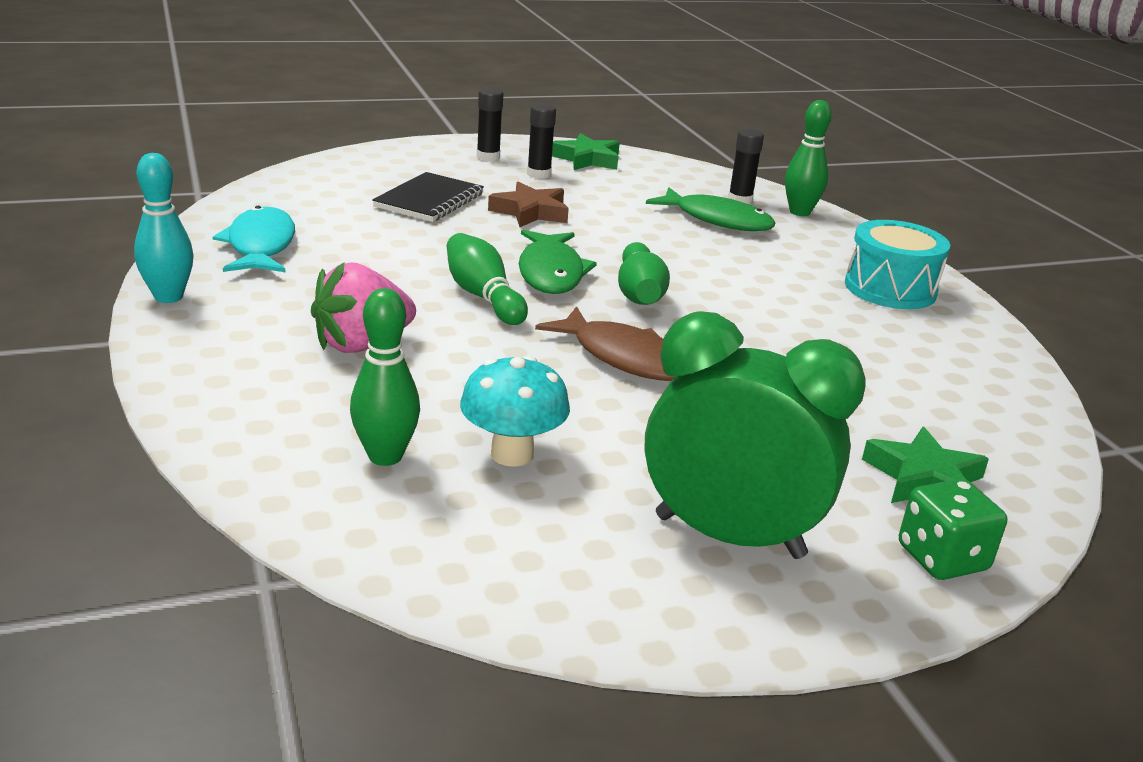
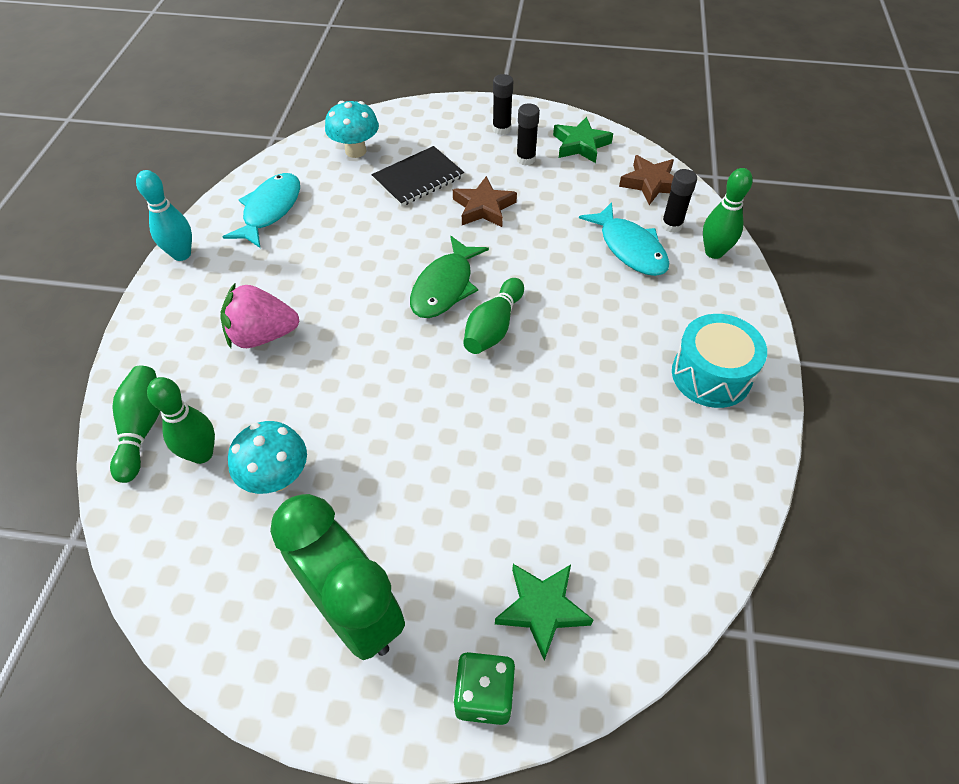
camera: 30 degrees right, 25 degrees up
green bowling pin [447,233,528,325] -> green bowling pin moved to [110,366,160,483]
brown fish [535,306,675,381] -> none
green fish [646,188,775,231] -> turquoise fish [579,202,669,276]
none -> turquoise mushroom [325,101,379,158]
none -> brown star [619,155,674,205]

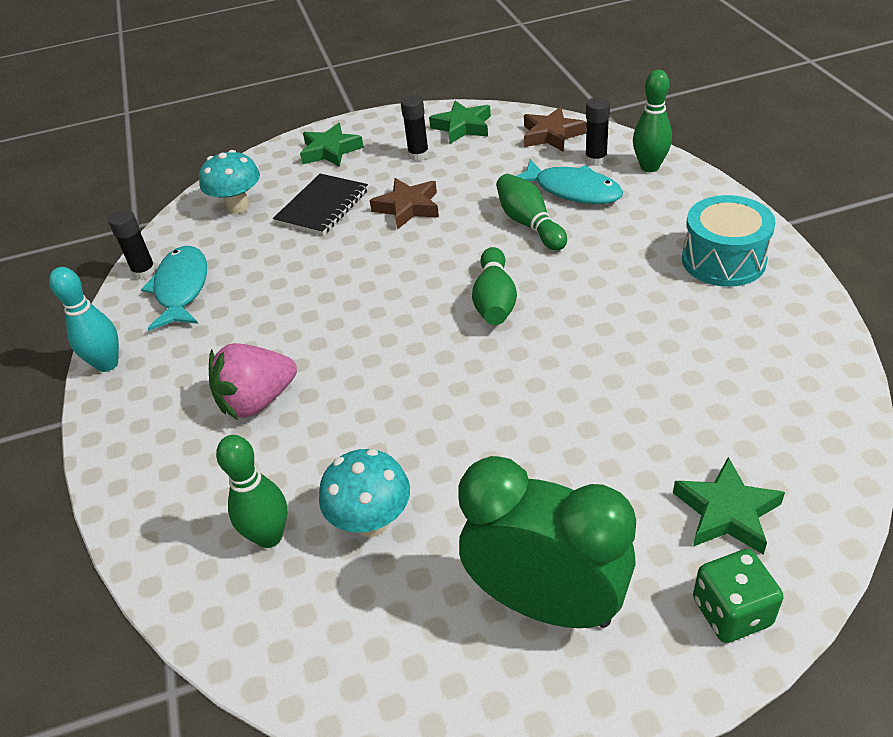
camera: 20 degrees left, 10 degrees down
green bowling pin [110,366,160,483] -> green bowling pin moved to [496,174,567,251]
green fish [410,236,489,318] -> none
black glue stick [492,74,513,135] -> black glue stick moved to [108,210,156,280]
none -> green star [300,123,364,167]

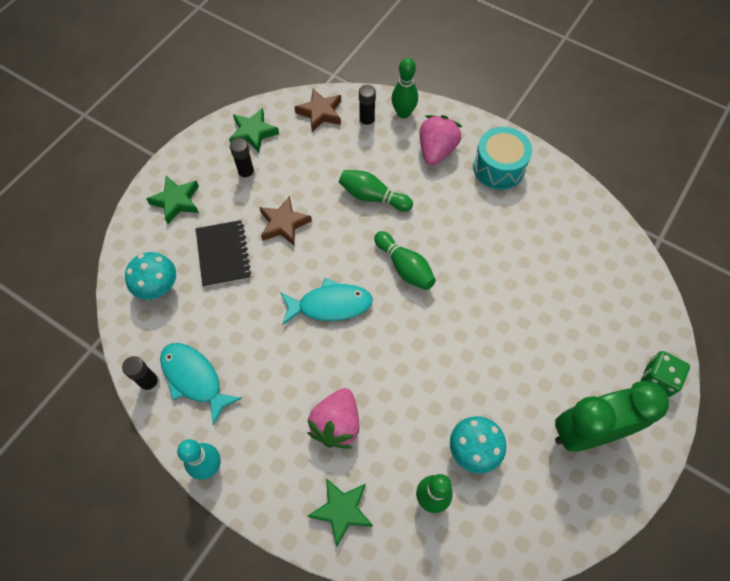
camera: 45 degrees left, 20 degrees up
turquoise fish [517,159,623,204] -> turquoise fish moved to [280,278,373,325]
green star [673,457,785,555] -> green star moved to [308,478,373,547]
none -> pink strawberry [420,115,462,166]

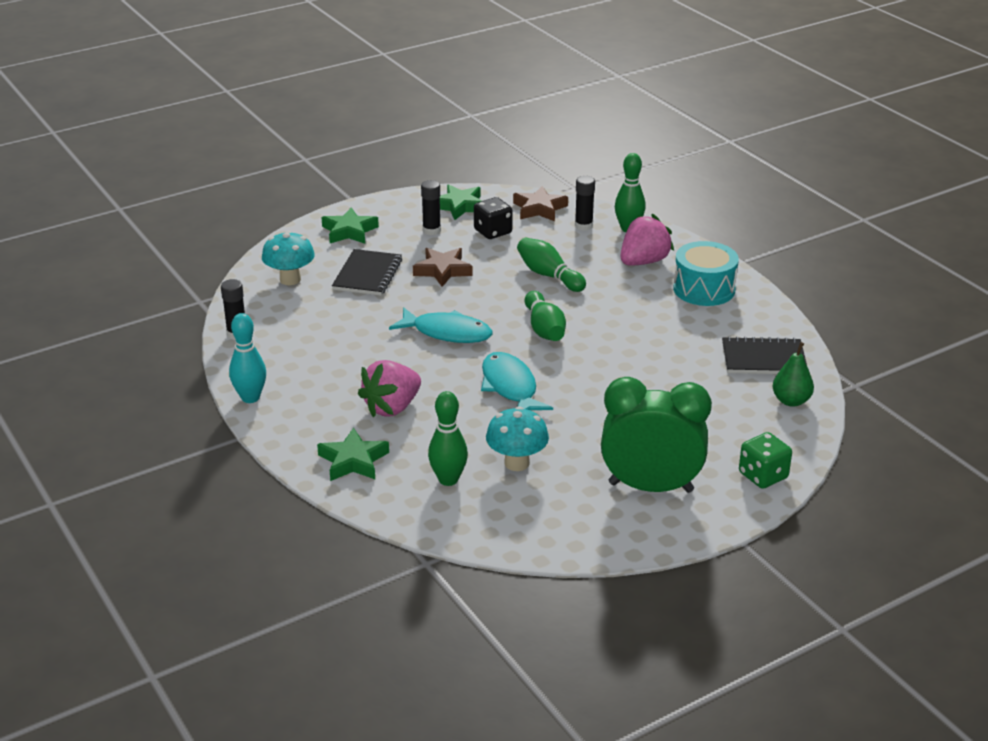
camera: 25 degrees right, 30 degrees down
turquoise fish [160,343,242,425] -> turquoise fish moved to [481,352,553,410]
none -> black dice [474,197,513,239]
none -> black notebook [722,336,807,374]
none -> green pear [773,342,814,407]

